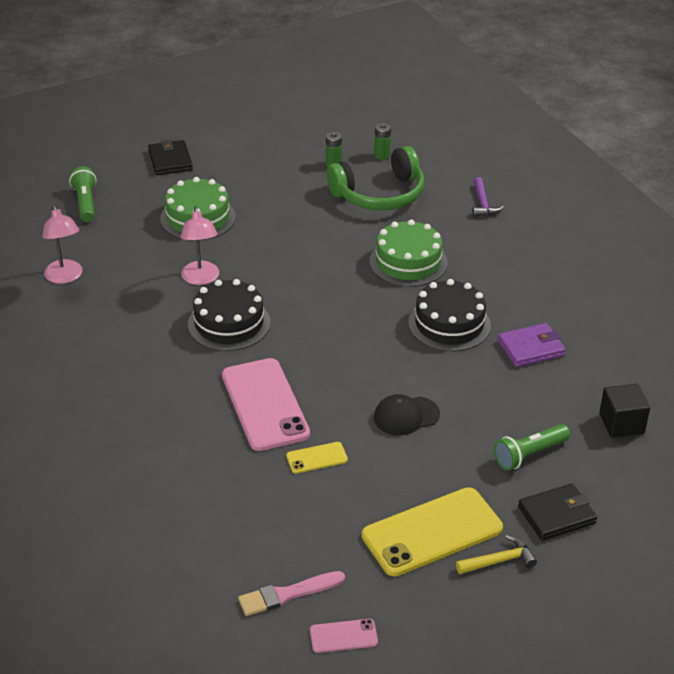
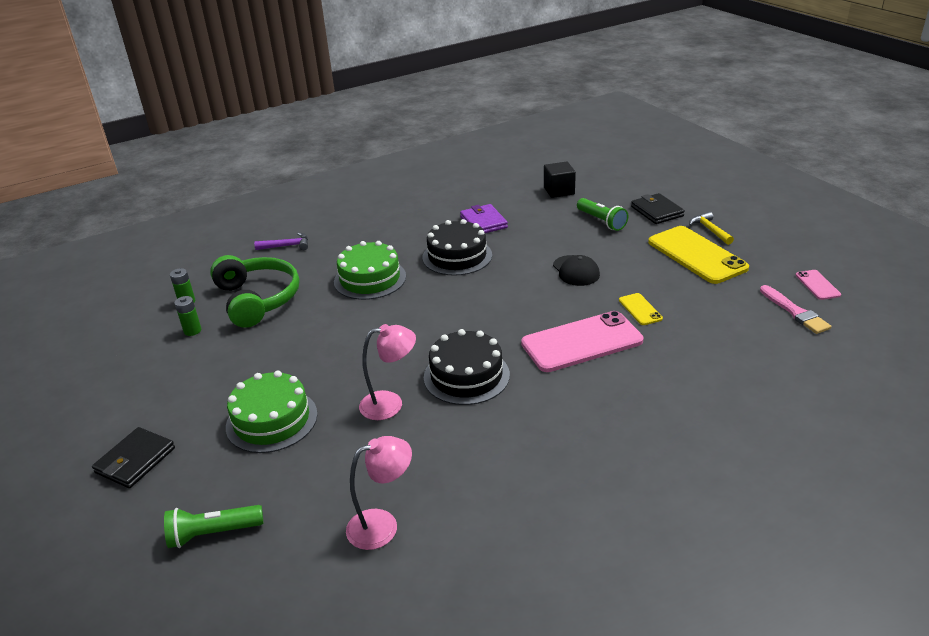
camera: 90 degrees left, 5 degrees down
black wallet [148,140,193,175] -> black wallet turned 45 degrees counterclockwise [92,427,175,488]

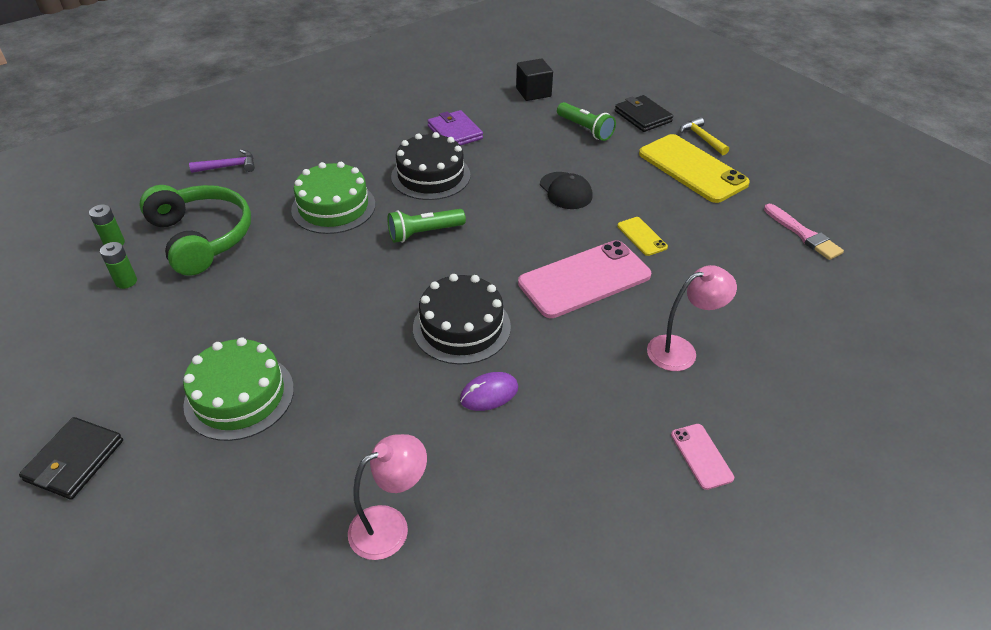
camera: 10 degrees left, 10 degrees up
green flashlight [164,505,263,548] -> green flashlight moved to [388,209,466,243]
pink lamp [359,324,416,420] -> pink lamp moved to [647,265,737,371]
pink phone [795,270,841,300] -> pink phone moved to [671,424,734,490]
none -> purple mouse [460,372,518,411]

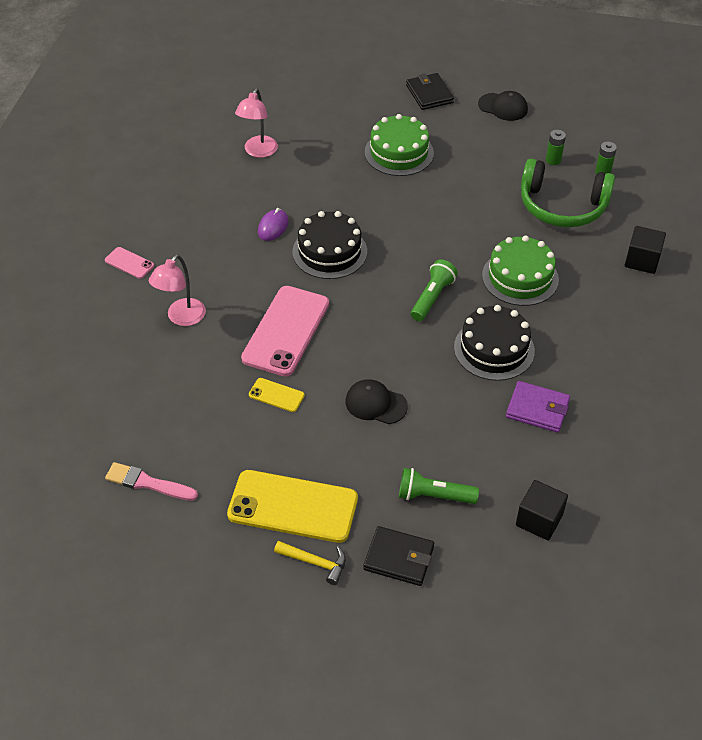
camera: 140 degrees right, 5 degrees up
purple hammer [189,149,255,173] -> black cube [625,226,666,274]
none -> black cap [478,91,528,121]

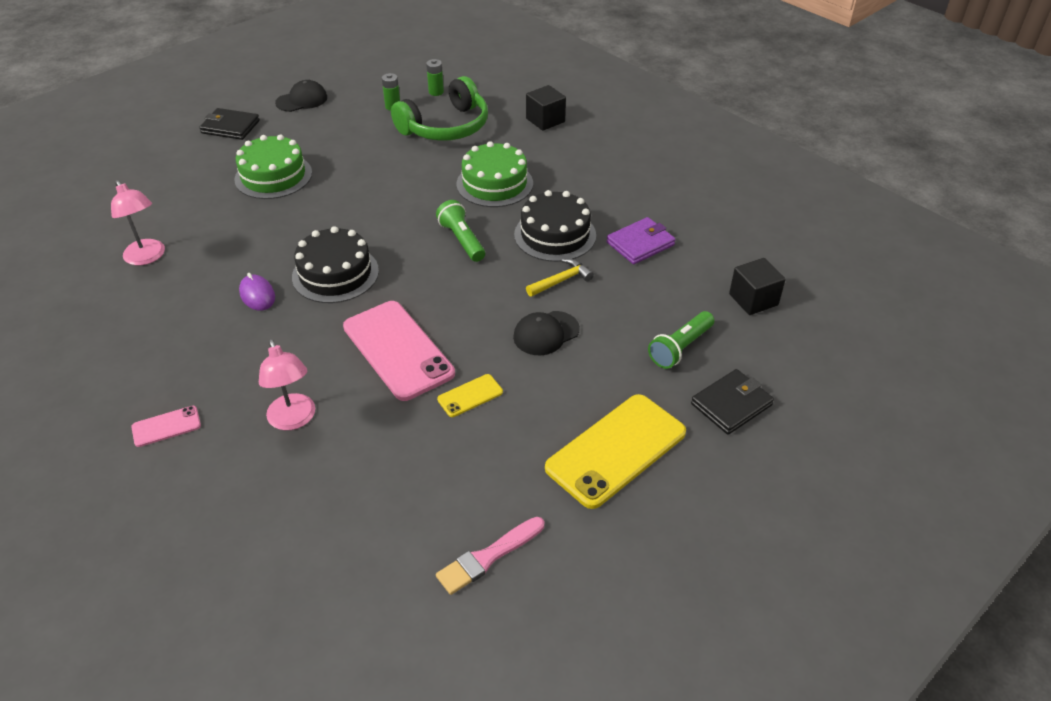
camera: 55 degrees left, 5 degrees down
yellow hammer [274,541,346,585] -> yellow hammer moved to [526,259,594,297]

